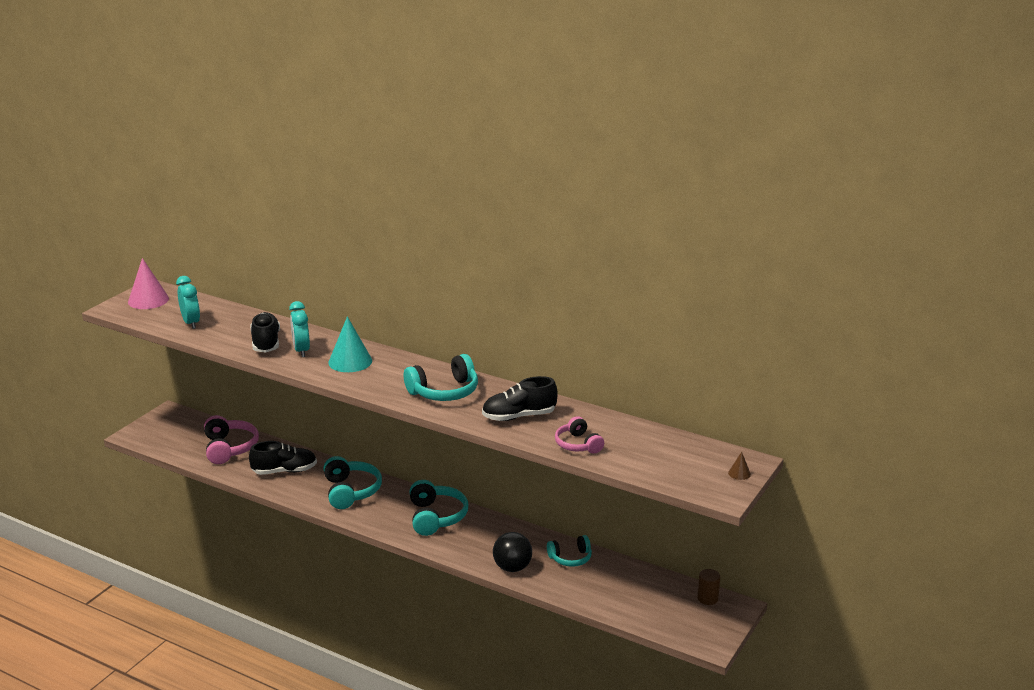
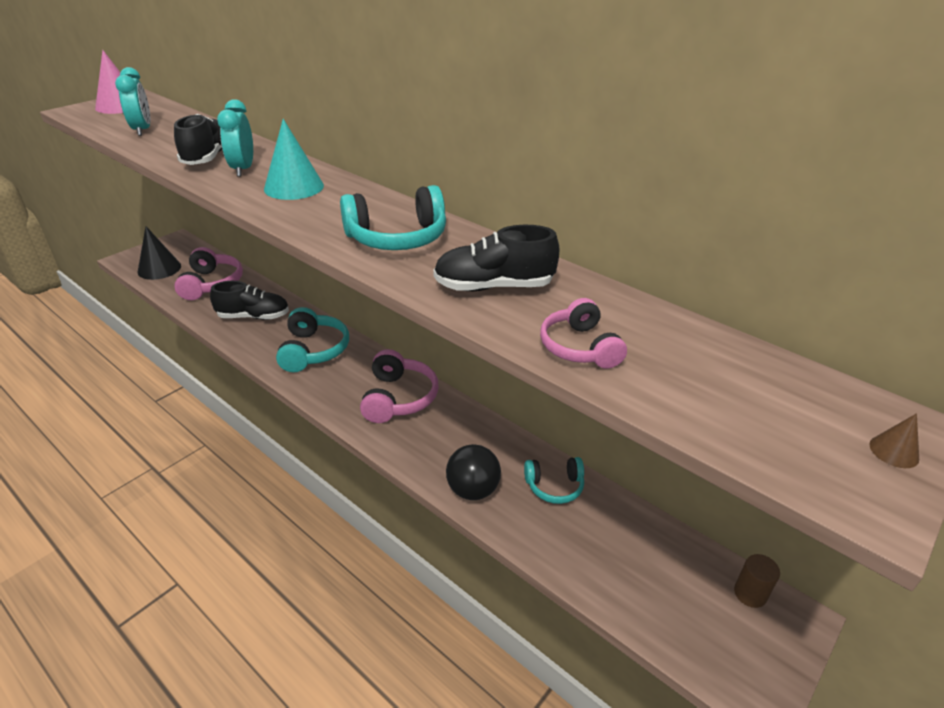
camera: 10 degrees right, 10 degrees up
turquoise headphones [410,480,468,536] -> pink headphones [360,349,438,423]
none -> black cone [138,226,181,280]

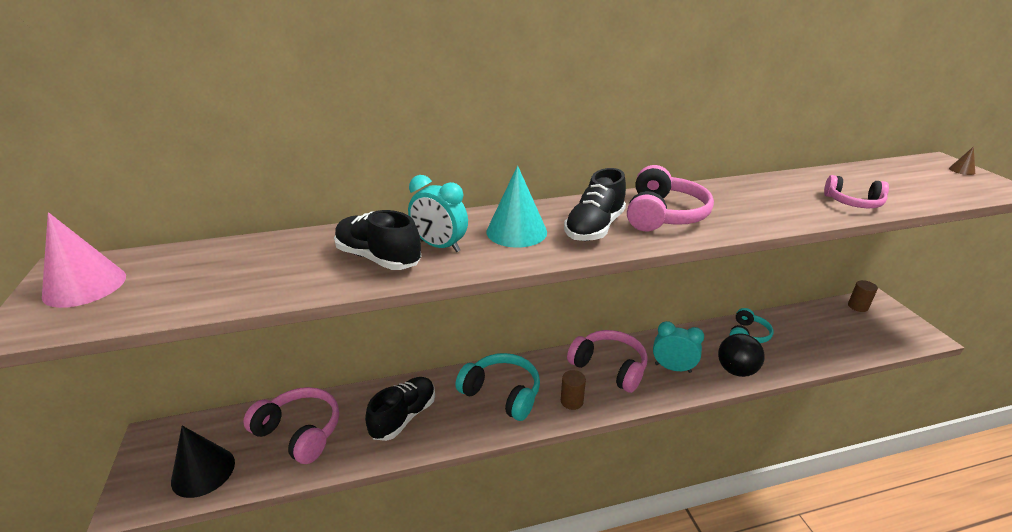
camera: 55 degrees left, 5 degrees down
turquoise clock [115,67,150,136] -> turquoise clock moved to [653,321,704,373]
turquoise headphones [340,185,446,250] -> pink headphones [627,165,714,231]
black shoe [433,225,560,291] -> black shoe moved to [564,168,626,241]
none -> brown cylinder [561,370,586,410]

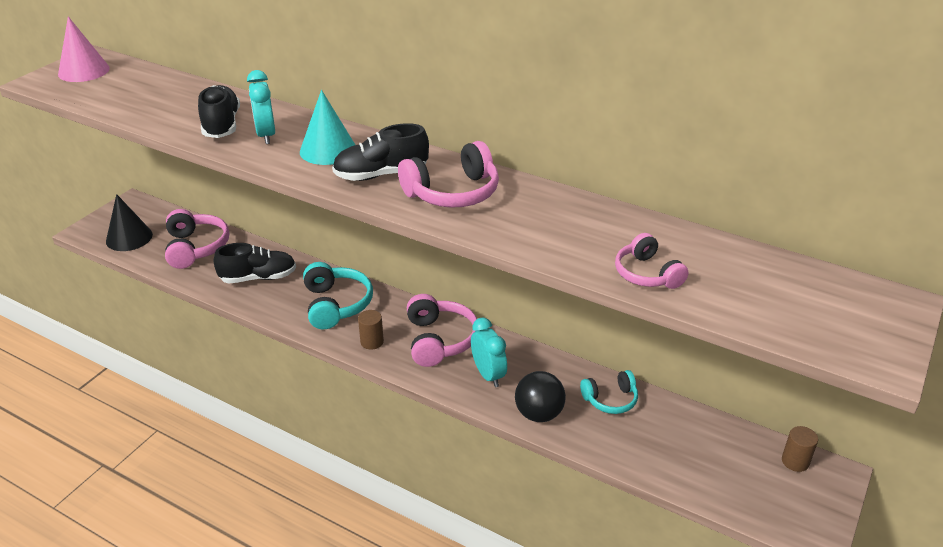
camera: 45 degrees right, 5 degrees up
brown cone [949,146,975,175] -> none

